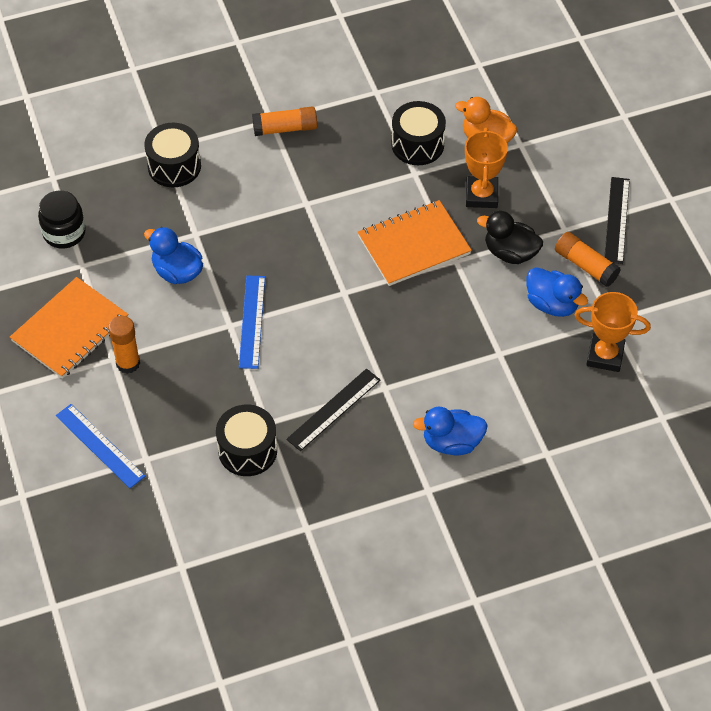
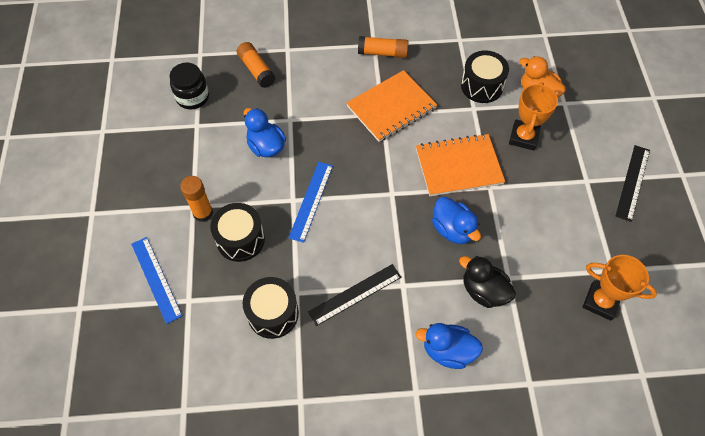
camera: 15 degrees right, 5 degrees up
orange notebook [10,277,129,379] -> orange notebook moved to [346,70,437,142]
black drum [144,123,201,187] -> black drum moved to [210,203,265,262]
black duck [477,211,543,264] -> black duck moved to [459,256,516,308]
blue duck [526,267,588,317] -> blue duck moved to [432,197,481,244]
orange glue stick [555,232,621,287] -> orange glue stick moved to [237,42,276,88]

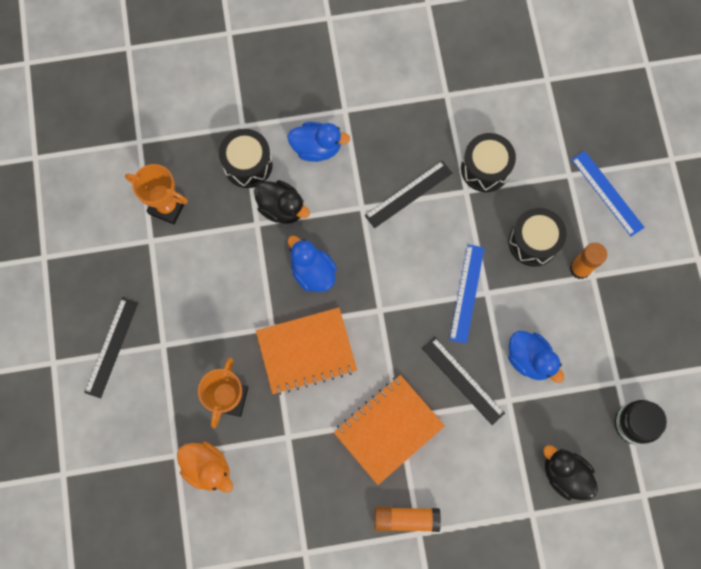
camera: 175 degrees right, 15 degrees up
orange glue stick [237,42,276,88] -> black duck [543,445,598,500]
black drum [461,50,509,103] -> black drum moved to [219,129,273,188]
none -> black ruler [422,337,505,425]

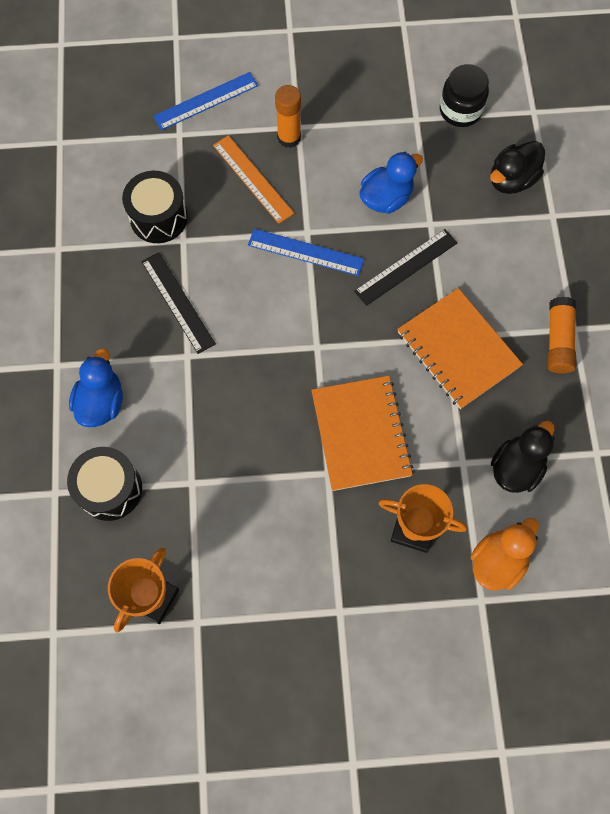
camera: 85 degrees left, 5 degrees down
black ruler [84,297,138,398] -> none
black duck [254,180,310,224] -> black duck moved to [491,421,555,493]
blue duck [288,236,337,292] -> none
black drum [508,208,567,267] -> orange ruler [213,135,294,224]

